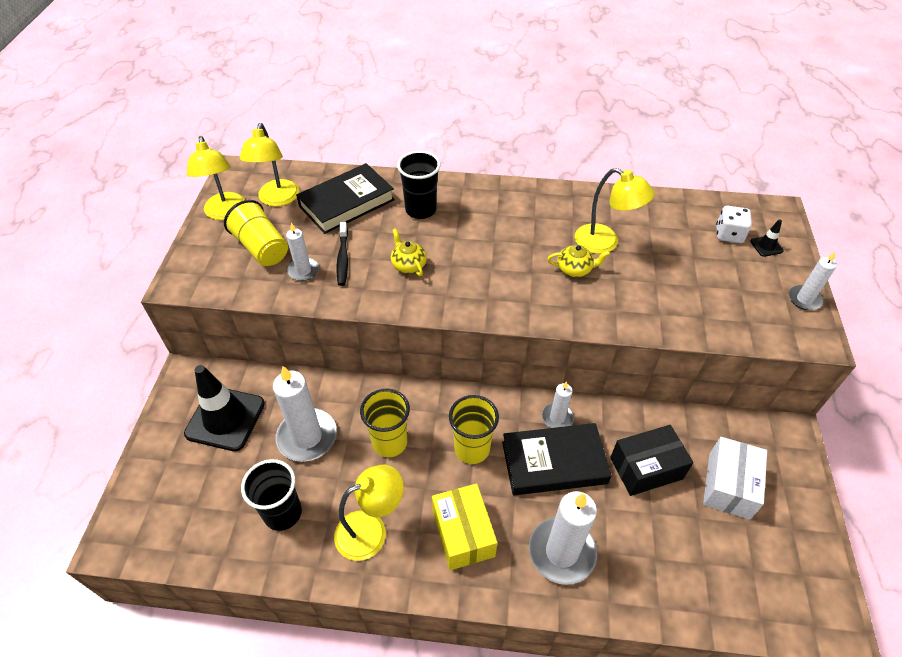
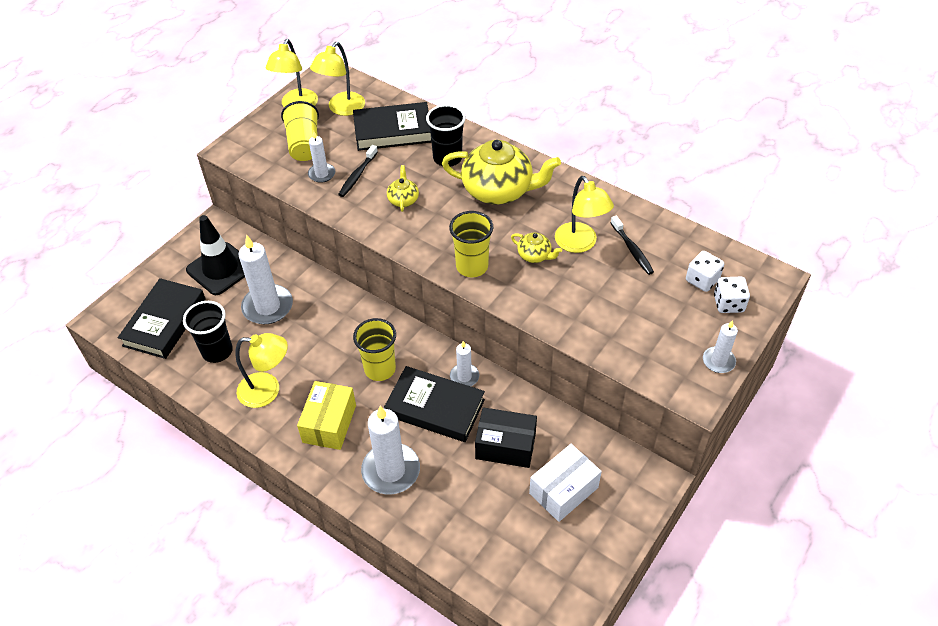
camera: 30 degrees right, 0 degrees up
yellow cup [360,388,410,457] -> yellow cup moved to [449,211,493,277]
black traffic cone [750,219,784,257] -> white dice [714,277,750,313]
none -> black book [118,278,206,359]
none -> yellow teapot [442,140,561,205]
none -> black toothbrush [611,216,654,275]

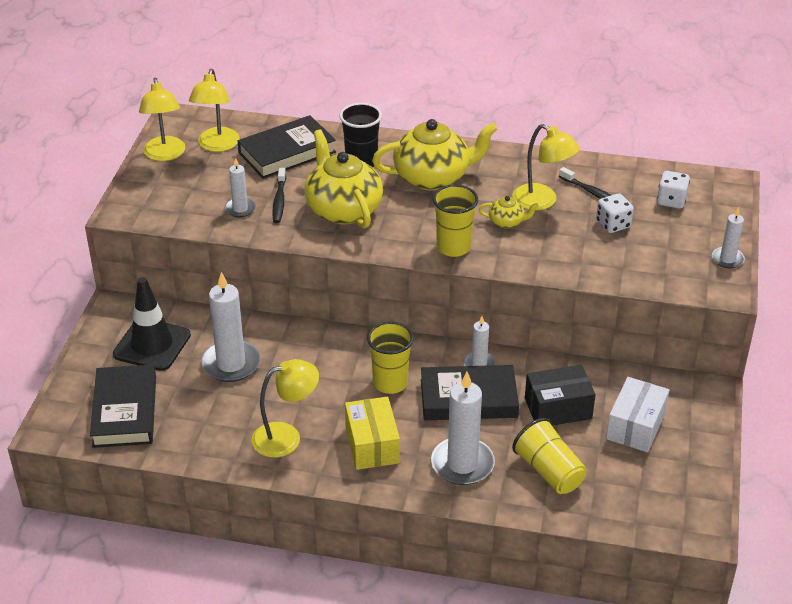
camera: 25 degrees left, 10 degrees down
black cup [183,301,233,363] -> none
yellow cup [281,101,319,161] -> yellow cup moved to [512,418,587,494]
yellow teapot [387,165,419,212] -> yellow teapot [305,129,383,229], size x2.21
white dice [714,277,750,313] -> white dice moved to [596,193,634,233]

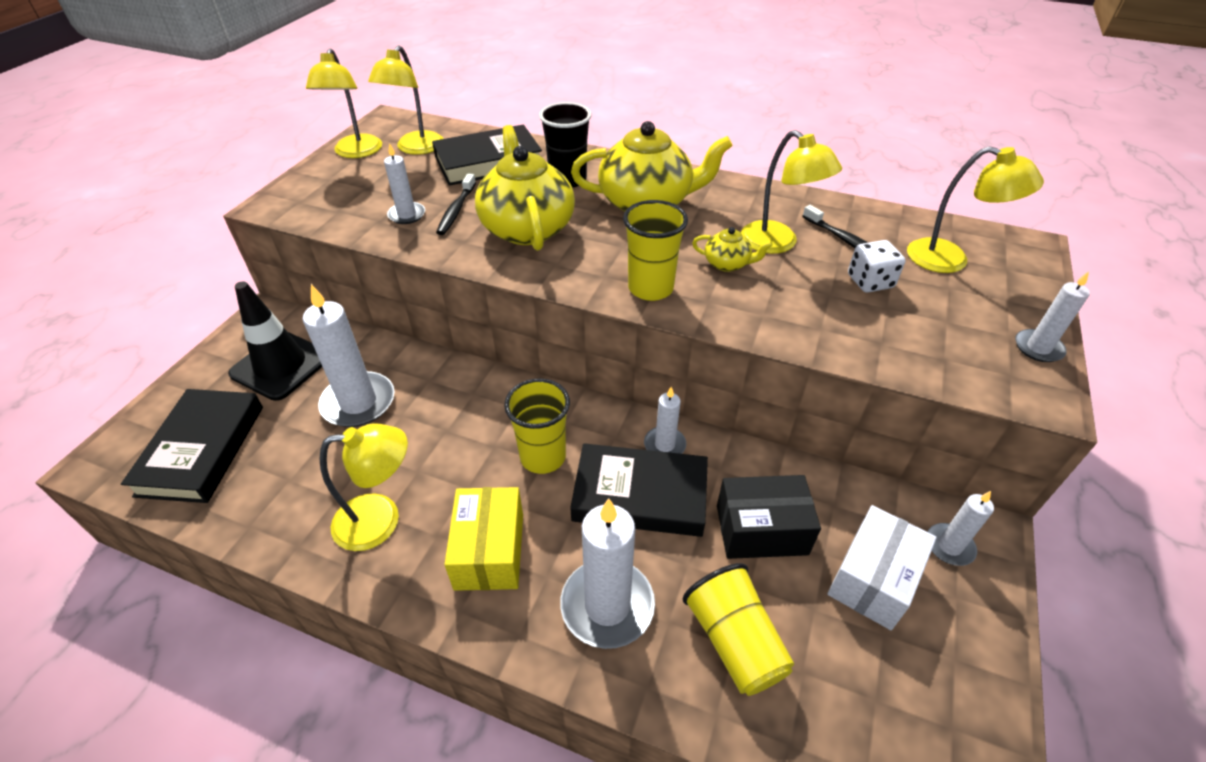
camera: 10 degrees right, 5 degrees up
white dice [657,171,690,209] -> yellow lamp [907,146,1044,273]
none -> white candle [928,491,994,566]

